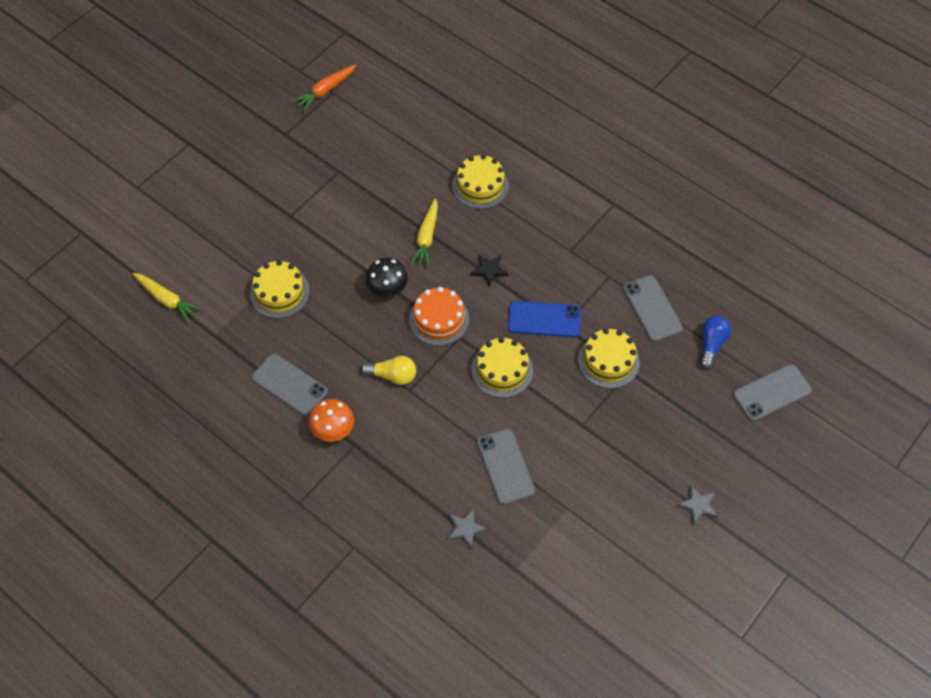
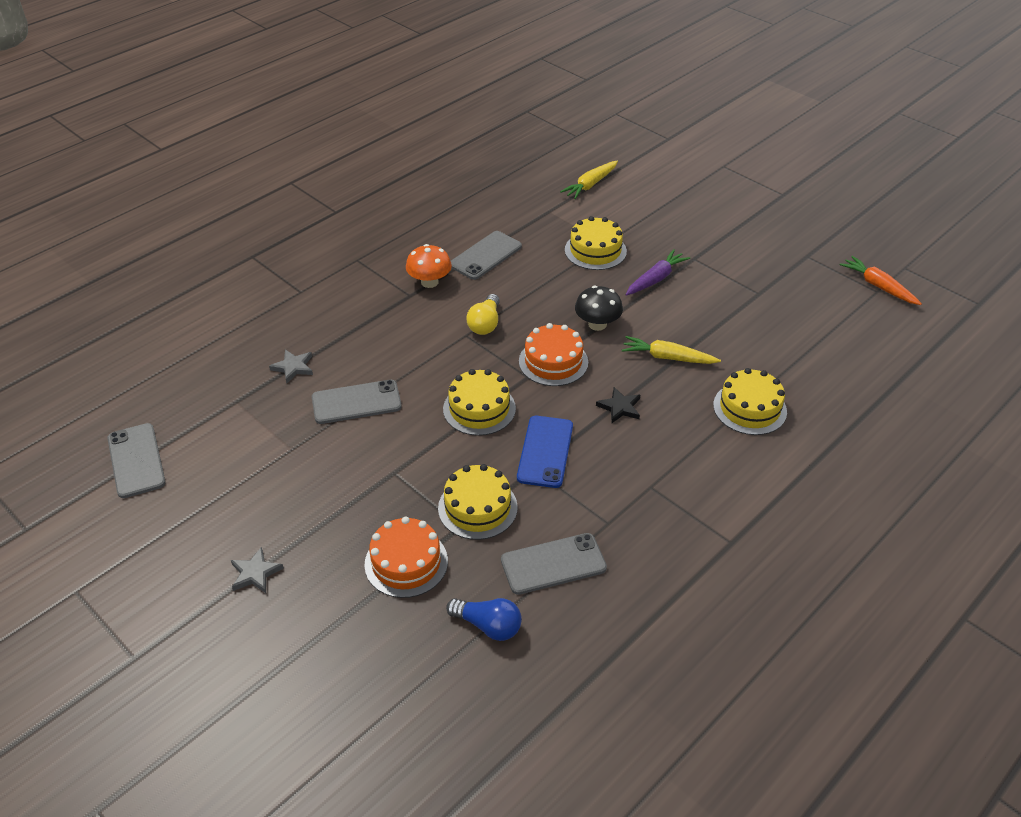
camera: 95 degrees right, 15 degrees down
grey phone [733,364,812,421] -> grey phone moved to [107,423,166,498]
none -> orange cake [364,516,448,598]
none -> purple carrot [625,249,690,296]

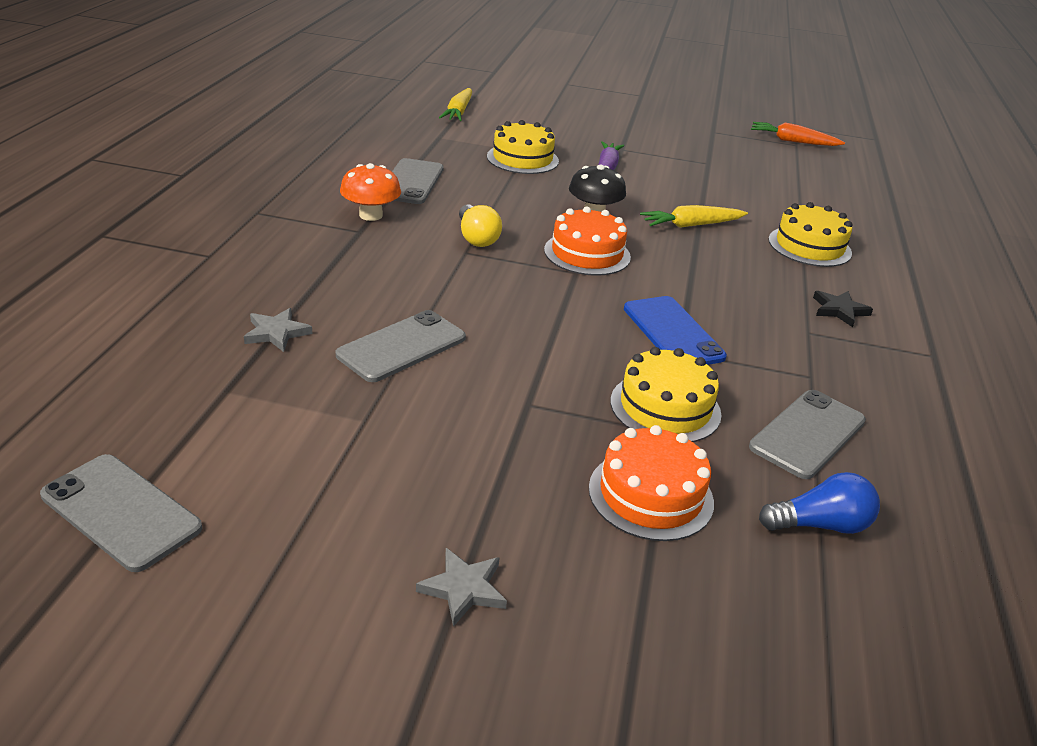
camera: 35 degrees left, 10 degrees down
yellow cake [443,369,516,436] -> none
black star [596,387,640,423] -> black star moved to [813,291,873,327]

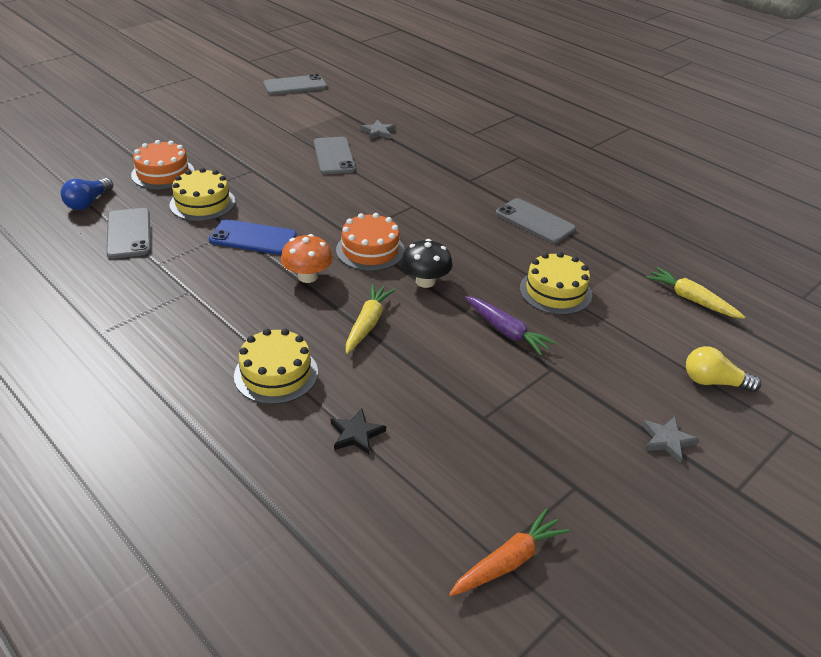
camera: 125 degrees right, 5 degrees up
orange mushroom [340,163,401,221] -> orange mushroom moved to [281,234,333,283]
grey star [416,548,507,627] -> grey star moved to [642,417,699,463]
yellow light bulb [459,204,502,247] -> yellow light bulb moved to [686,346,761,393]
black star [813,291,873,327] -> black star moved to [331,408,386,454]

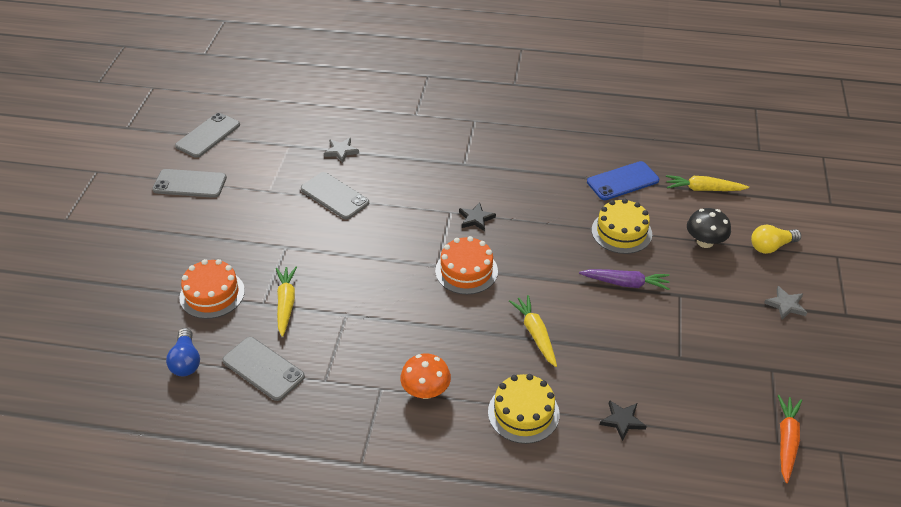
camera: 35 degrees left, 5 degrees up
yellow cake [170,168,235,221] -> yellow carrot [276,267,297,337]
blue phone [209,219,297,255] -> blue phone moved to [587,161,659,200]
orange mushroom [281,234,333,283] -> orange mushroom moved to [400,354,451,399]
black mushroom [401,239,453,288] -> black mushroom moved to [687,208,731,248]
grey phone [496,198,576,243] -> grey phone moved to [152,169,227,198]
none -> black star [459,203,496,231]

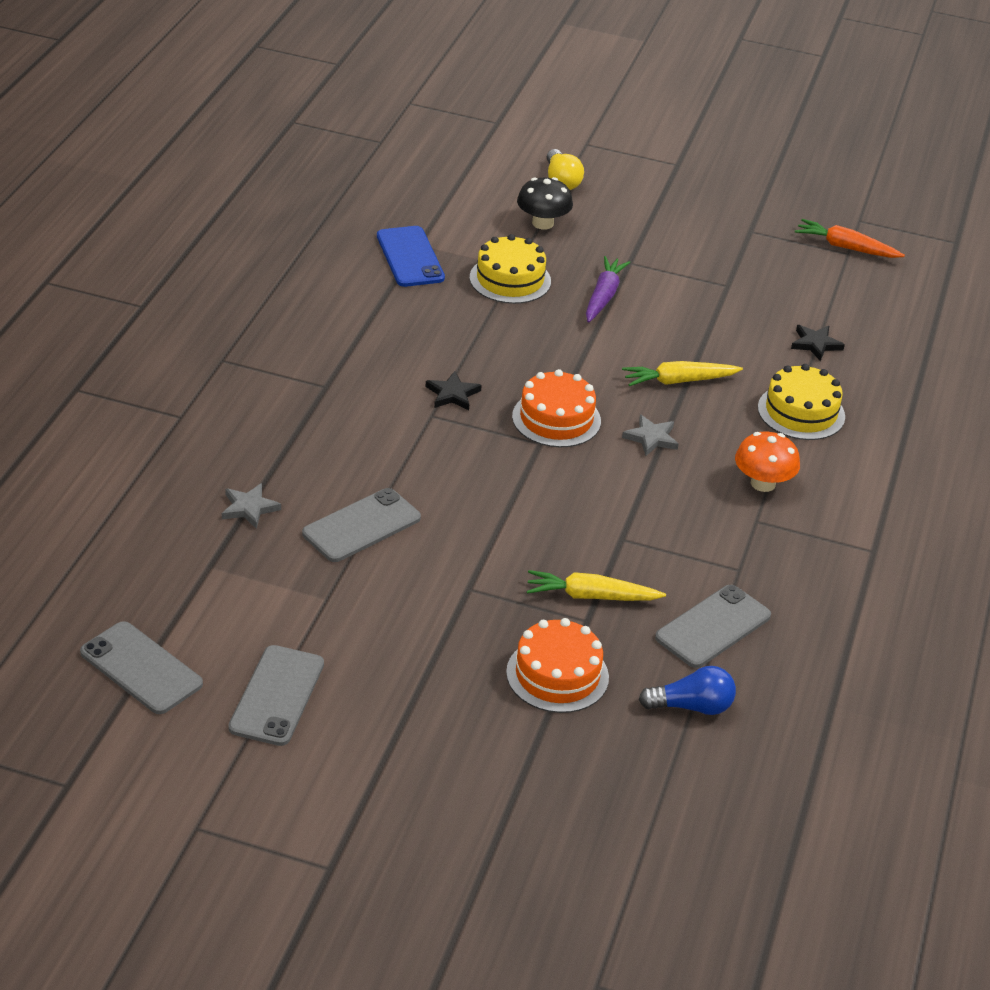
camera: 85 degrees left, 5 degrees down
yellow carrot [666,175,749,191] -> none
grey star [764,286,807,320] -> grey star moved to [622,415,679,456]

